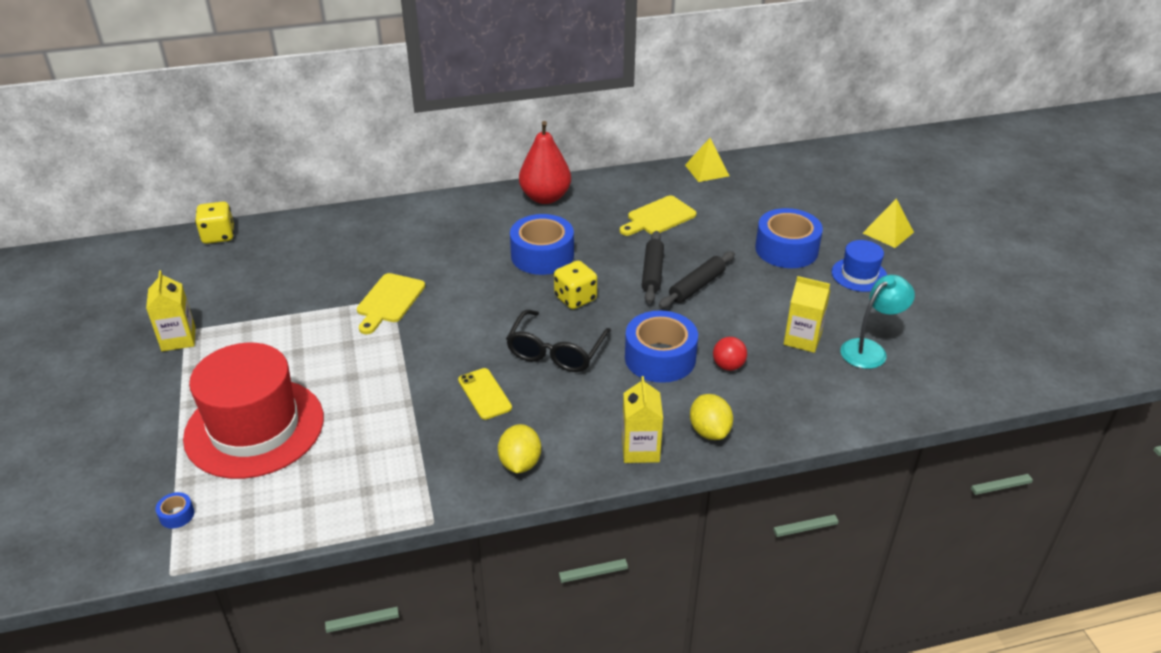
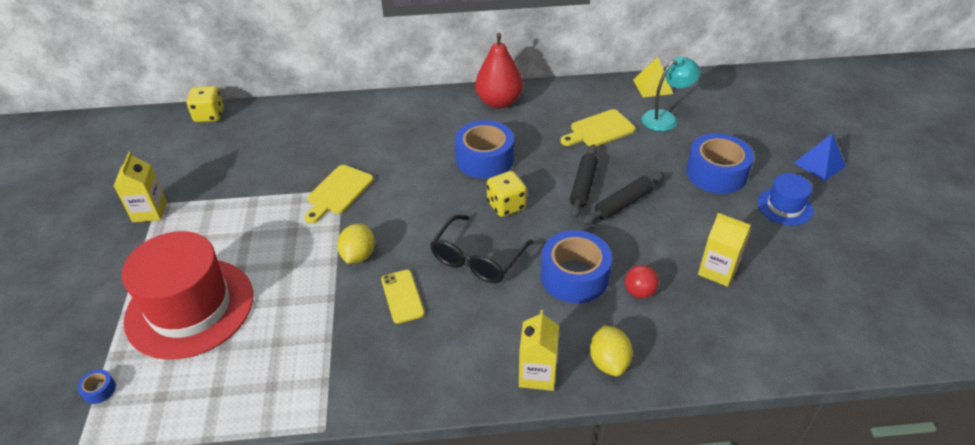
camera: 10 degrees right, 5 degrees up
yellow lemon [498,424,541,473] -> yellow lemon moved to [337,224,375,264]
turquoise lamp [840,275,915,369] -> turquoise lamp moved to [641,57,701,131]
yellow pyramid [863,198,914,248] -> blue pyramid [794,134,846,181]

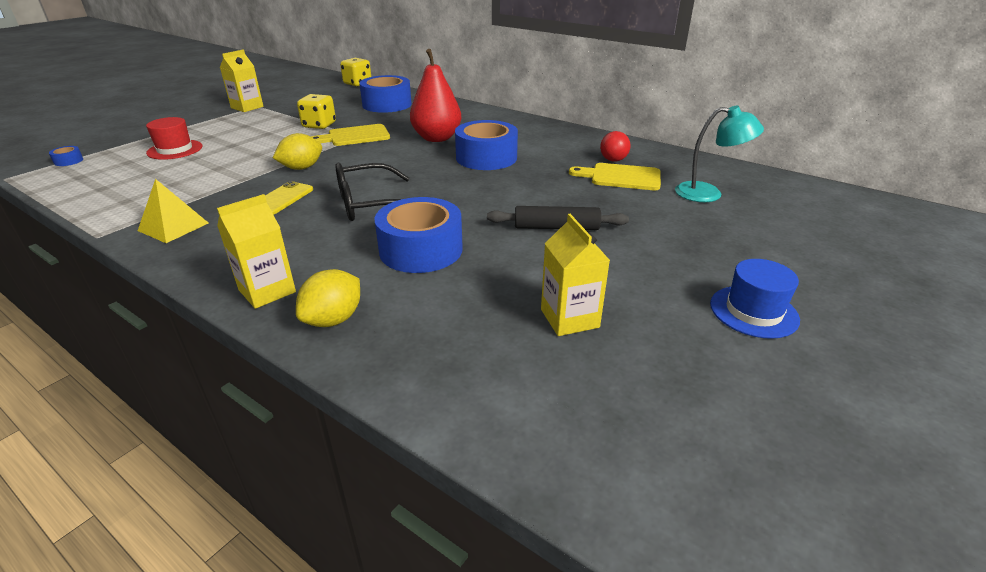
camera: 40 degrees right, 10 degrees down
red hat [122,231,253,360] -> red hat [146,117,203,160], size x0.48
red pear [475,33,523,108] -> red pear moved to [410,49,461,142]
yellow dice [487,171,527,217] -> yellow dice moved to [297,94,336,129]
black rolling pin [570,144,598,219] -> none
red ball [625,265,659,298] -> red ball moved to [600,131,631,162]
yellow pyramid [633,57,673,98] -> yellow pyramid moved to [138,179,209,243]
blue tape [686,133,754,194] -> blue tape moved to [359,75,412,113]
blue pyramid [794,134,846,181] -> none

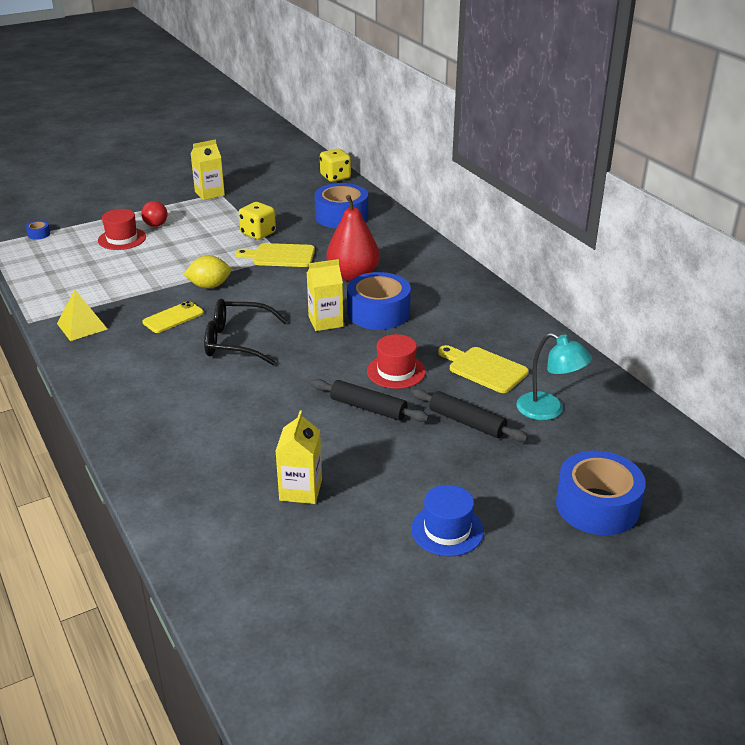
camera: 25 degrees right, 0 degrees up
yellow carton [217,194,296,309] -> yellow carton moved to [307,259,344,331]
yellow lemon [296,269,360,327] -> none
blue tape [374,197,463,273] -> blue tape moved to [556,451,646,535]
red ball [600,131,631,162] -> red ball moved to [141,201,168,227]
none -> red hat [367,334,426,389]
none -> black rolling pin [411,388,528,442]

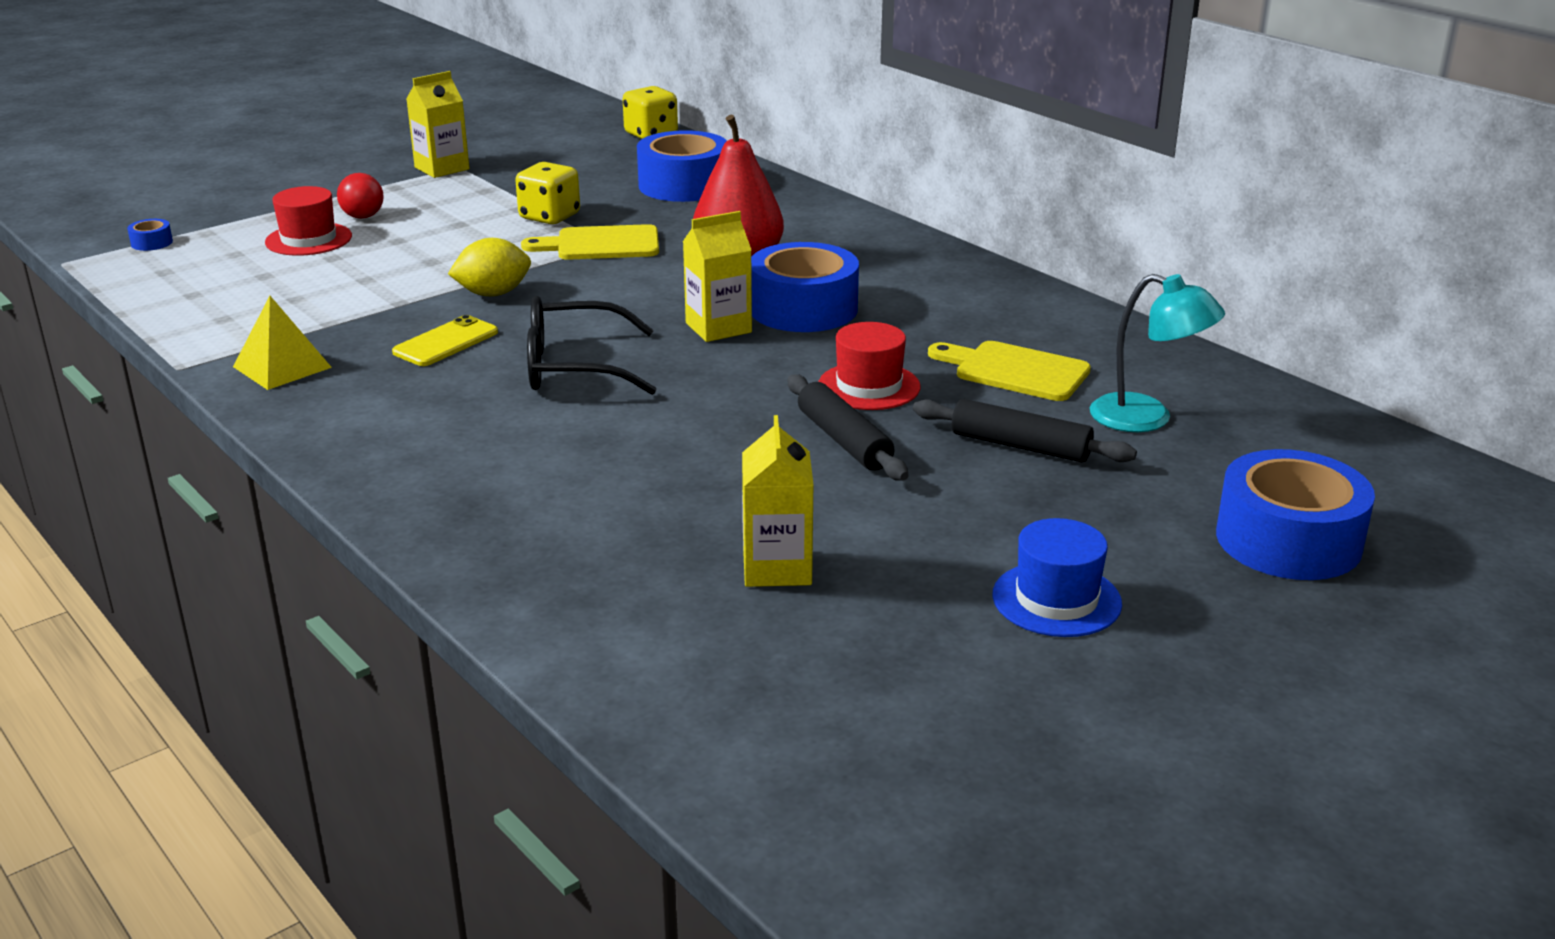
camera: 10 degrees left, 5 degrees down
black rolling pin [311,379,429,422] -> black rolling pin turned 45 degrees clockwise [788,375,909,481]

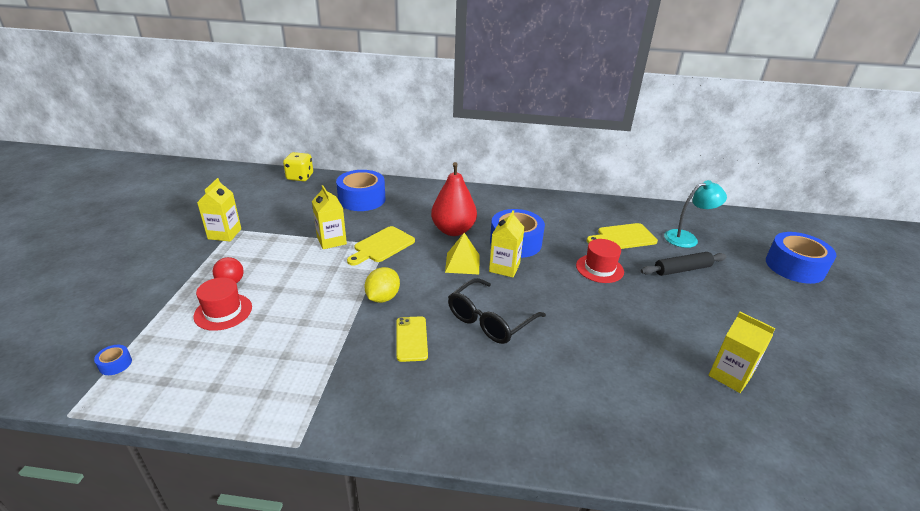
camera: 45 degrees left, 5 degrees up
yellow pyramid [233,296,332,390] -> yellow pyramid moved to [445,233,480,274]
yellow dice [515,162,580,224] -> yellow carton [312,185,347,249]
black rolling pin [788,375,909,481] -> none
blue hat [992,518,1122,637] -> none

